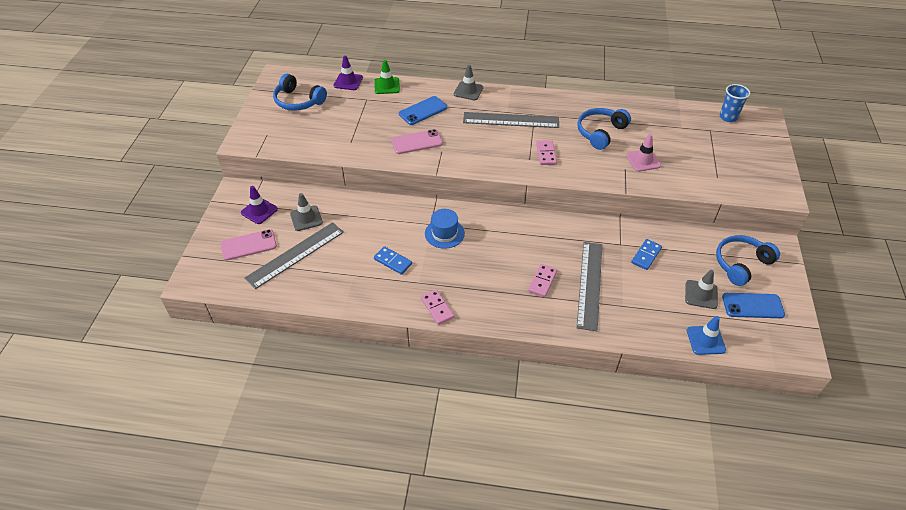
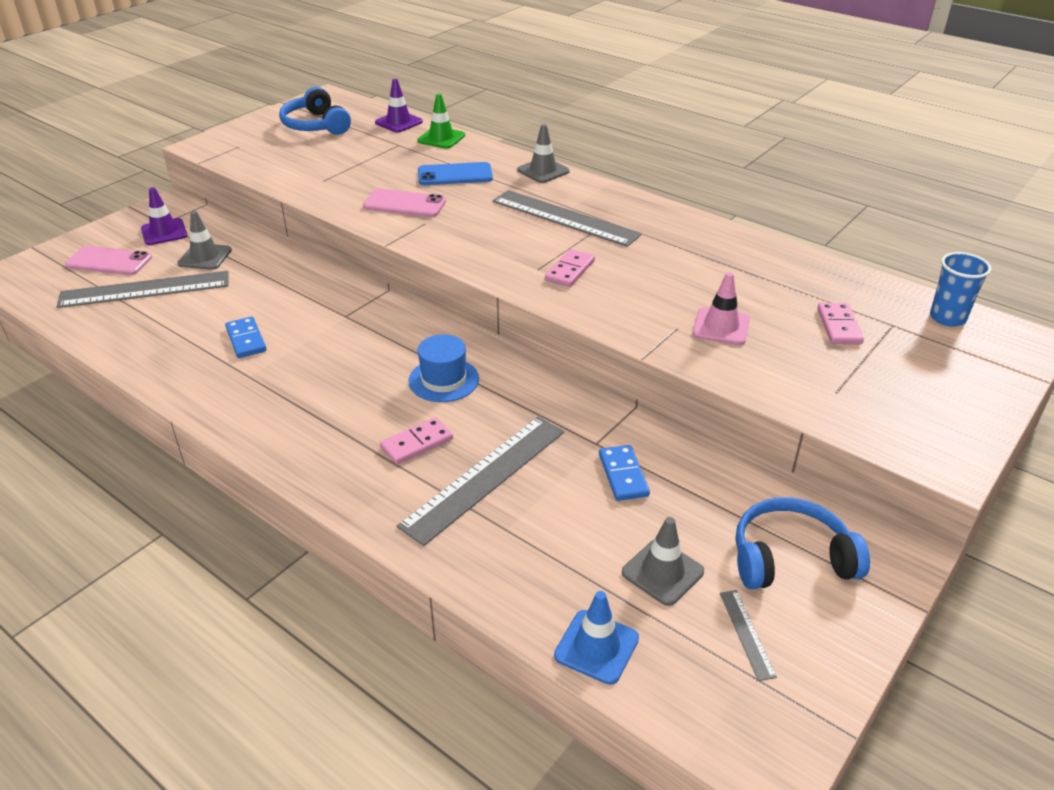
camera: 30 degrees right, 10 degrees down
pink domino [421,289,454,325] -> pink domino moved to [817,303,864,344]
blue hat [425,209,465,249] -> blue hat moved to [408,334,479,402]
blue headphones [577,108,631,150] -> none
blue domino [631,239,662,270] -> blue domino turned 75 degrees counterclockwise [599,445,650,501]
blue phone [722,293,785,318] -> grey ruler [720,590,777,681]

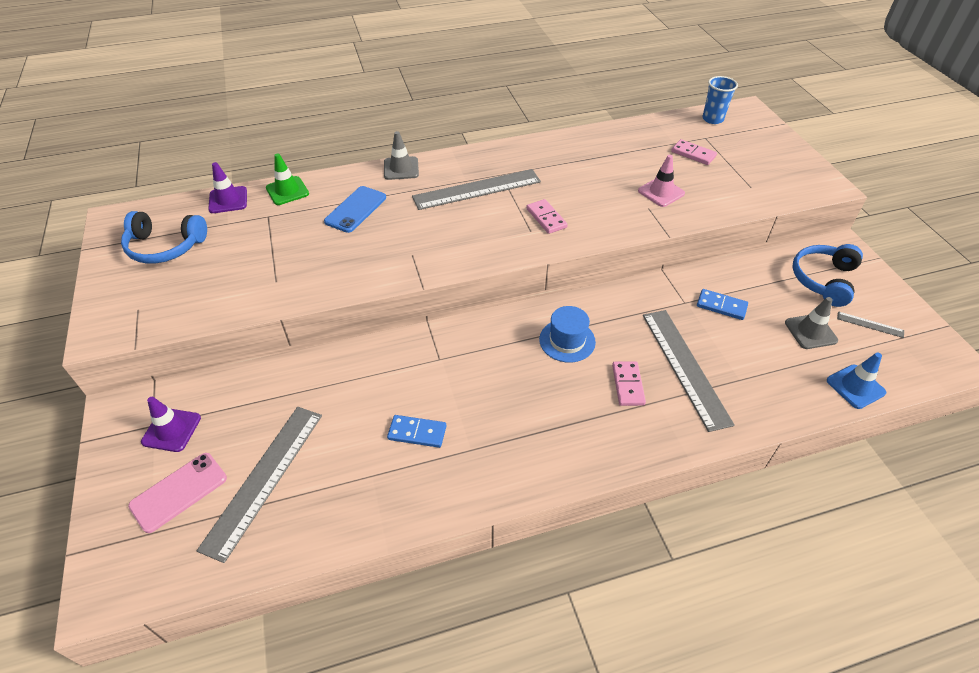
camera: 55 degrees left, 10 degrees up
grey traffic cone [177,211,232,270] -> none
pink phone [363,189,446,217] -> none

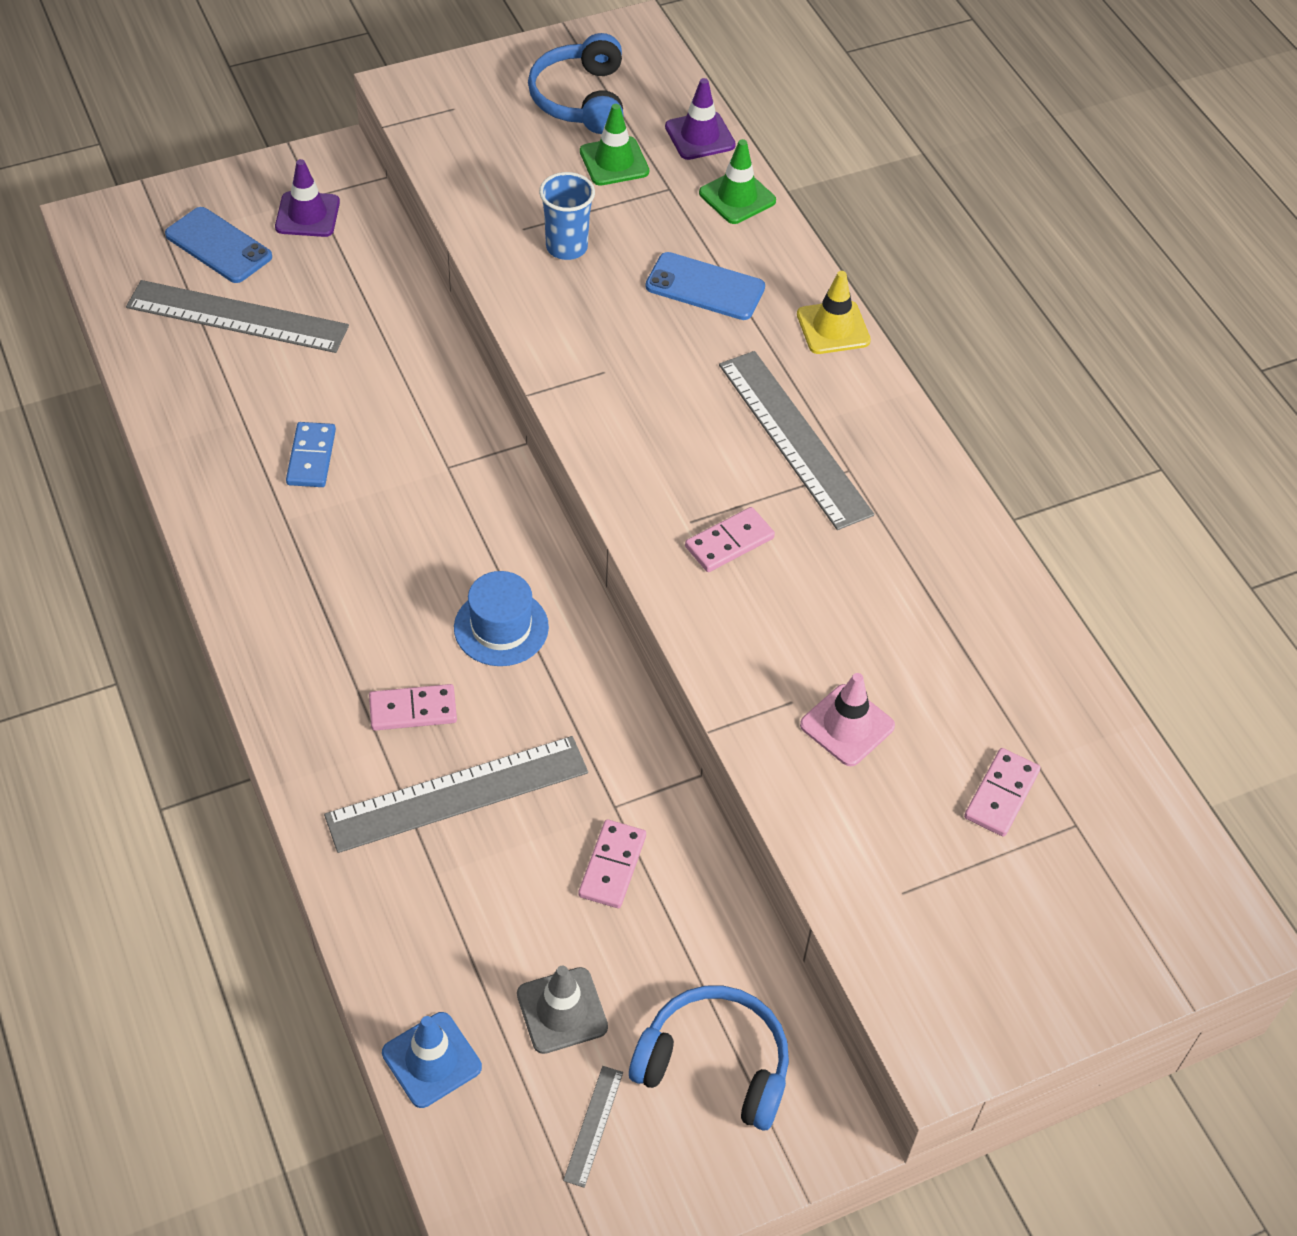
camera: 80 degrees right, 5 degrees up
pink phone [128,453,227,533] -> blue phone [165,207,272,283]
grey traffic cone [384,131,419,180] -> yellow traffic cone [797,271,871,354]
blue domino [697,289,748,320] -> pink domino [578,819,646,908]
blue cup [702,76,738,124] -> blue cup moved to [539,172,595,260]
none -> green traffic cone [580,104,649,186]

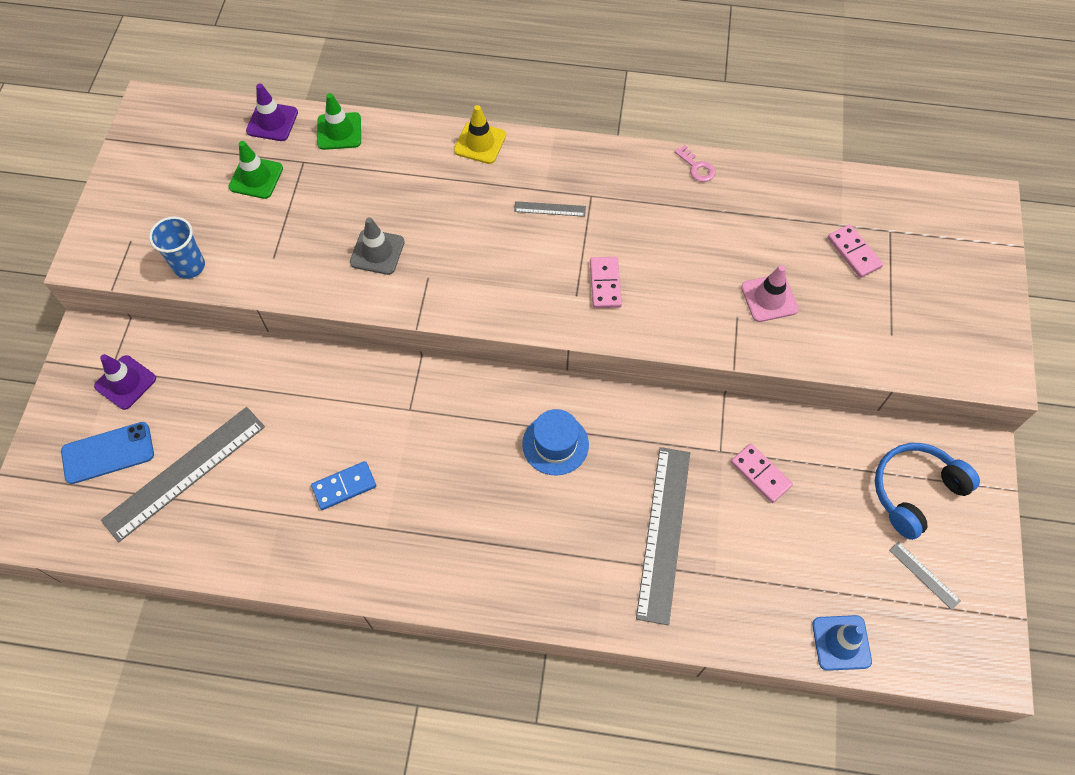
camera: 55 degrees left, 10 degrees up
blue domino [286,422,336,487] -> blue domino turned 60 degrees counterclockwise [311,461,376,510]
pink domino [369,684,457,731] -> none
grey traffic cone [517,965,608,1054] -> grey traffic cone moved to [350,217,405,275]
blue headphones [528,33,623,134] -> none
blue cup [539,172,595,260] -> blue cup moved to [149,216,205,279]
blue phone [645,252,765,320] -> none
grey ruler [719,351,874,530] -> grey ruler [514,201,586,217], size x0.43
none -> pink key [675,145,716,182]

